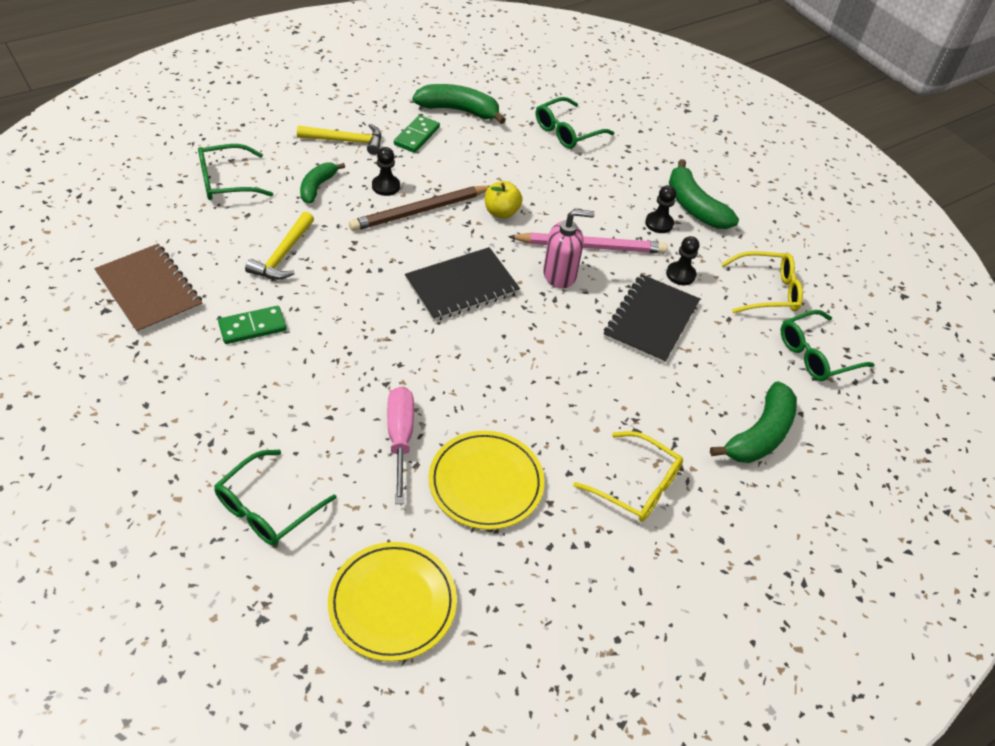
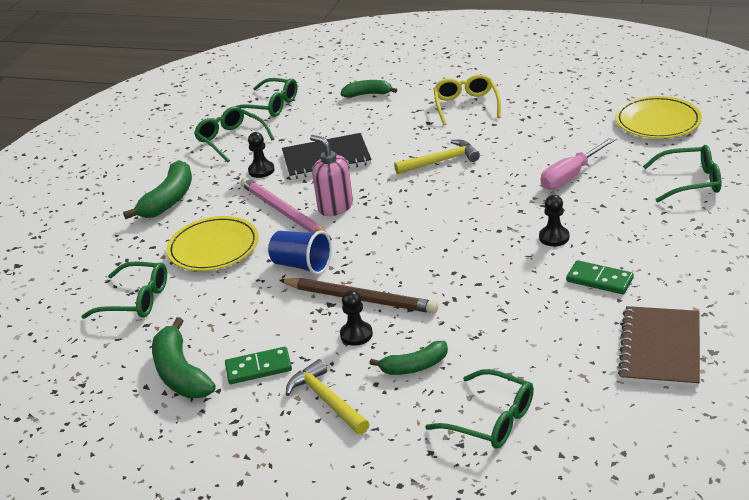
camera: 120 degrees left, 15 degrees down
yellow hammer [245,212,314,280] -> yellow hammer moved to [394,140,480,174]
black notebook [405,247,520,321] -> none
yellow plate [429,431,544,530] -> yellow plate moved to [166,216,259,271]
yellow apple [485,181,522,219] -> blue cup [268,230,332,275]
black pawn [645,185,676,233] -> black pawn moved to [539,195,569,246]
green banana [710,381,797,463] -> green banana [340,80,397,98], size x0.64
yellow glasses [721,251,803,313] -> green glasses [194,106,274,162]

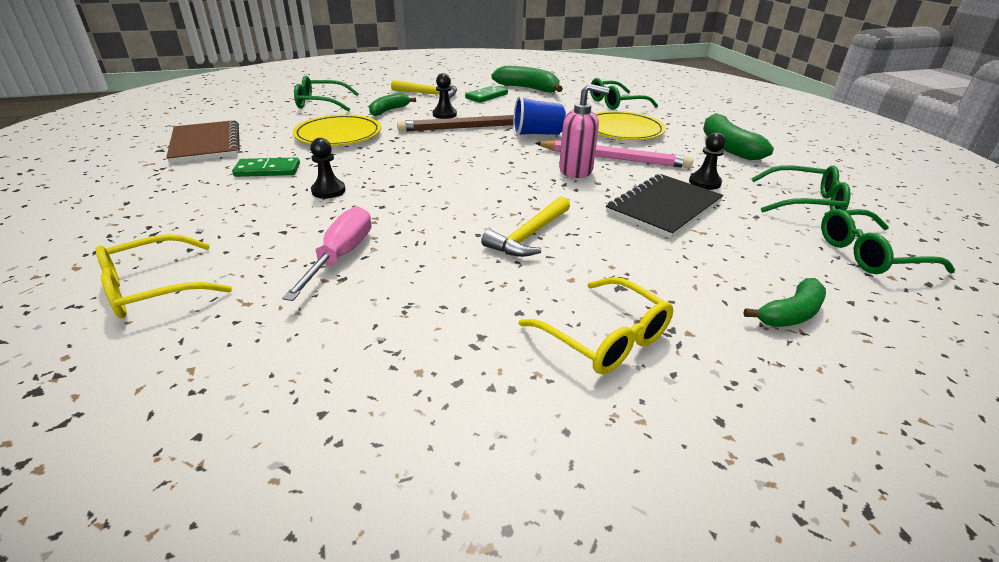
camera: 140 degrees right, 0 degrees up
yellow plate [615,96,702,139] -> yellow plate moved to [293,114,381,146]
green glasses [643,145,722,202] -> yellow glasses [96,234,232,318]

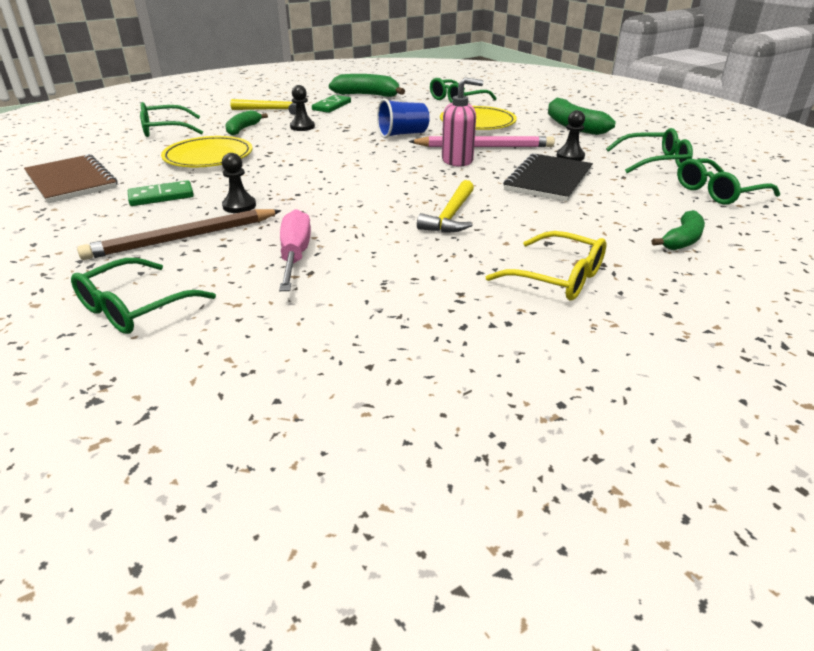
camera: 15 degrees left, 0 degrees up
yellow glasses [96,234,232,318] -> green glasses [71,258,216,334]
brown pencil [397,115,514,132] -> brown pencil moved to [77,209,282,260]

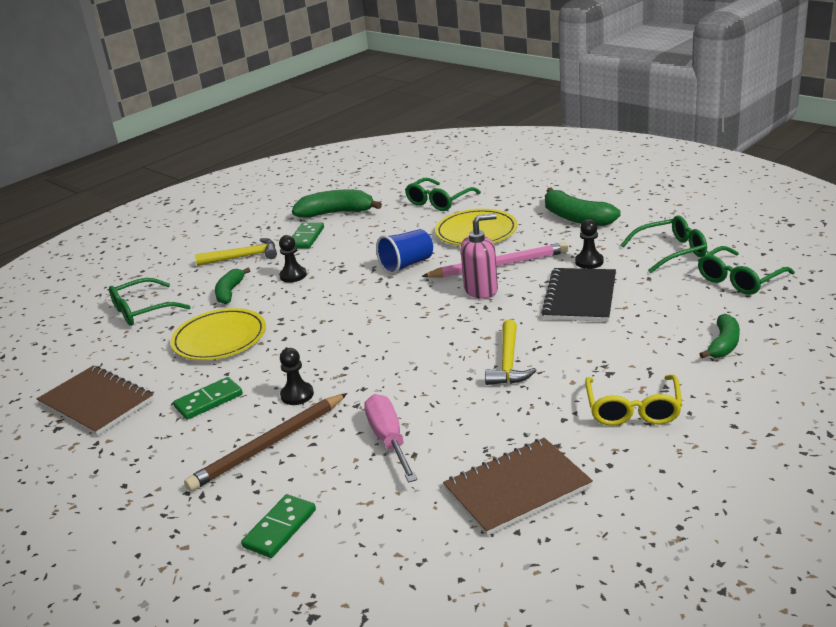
camera: 10 degrees left, 5 degrees down
green glasses [71,258,216,334] -> green domino [241,494,316,558]
yellow glasses [486,231,606,300] -> yellow glasses turned 75 degrees clockwise [585,375,682,426]
none -> brown notebook [443,438,593,536]

